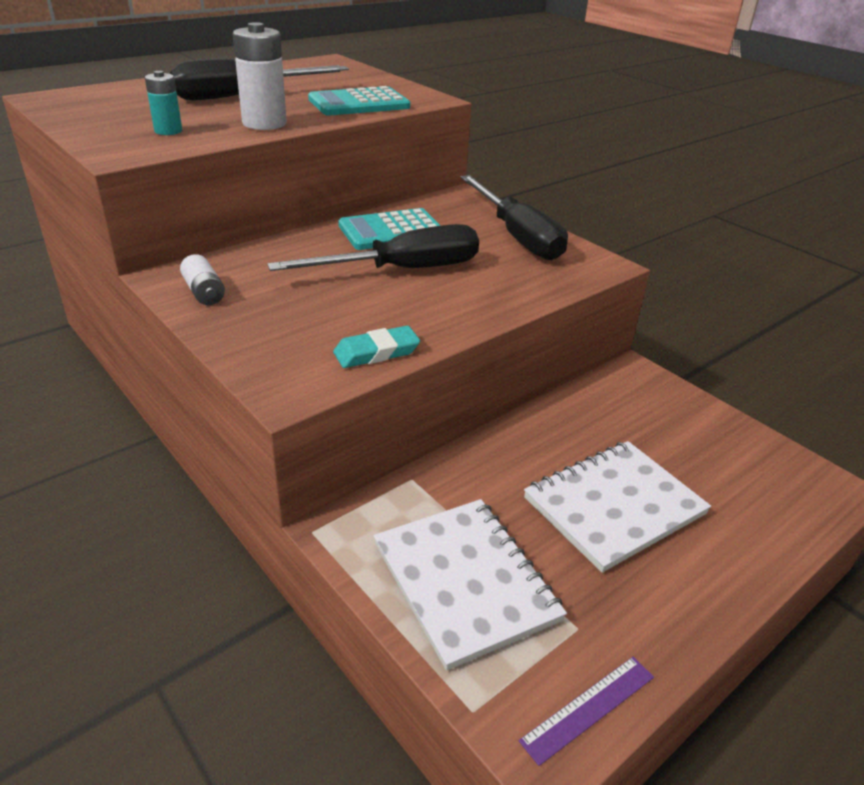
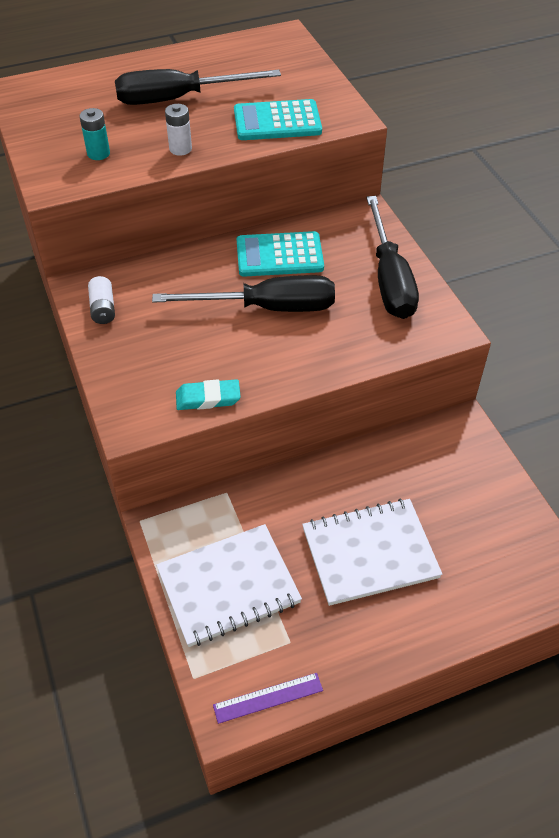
camera: 20 degrees right, 15 degrees up
white battery [233,22,287,130] -> white battery [165,104,192,156], size x0.59
white notebook [373,499,567,671] -> white notebook turned 75 degrees clockwise [156,524,302,647]

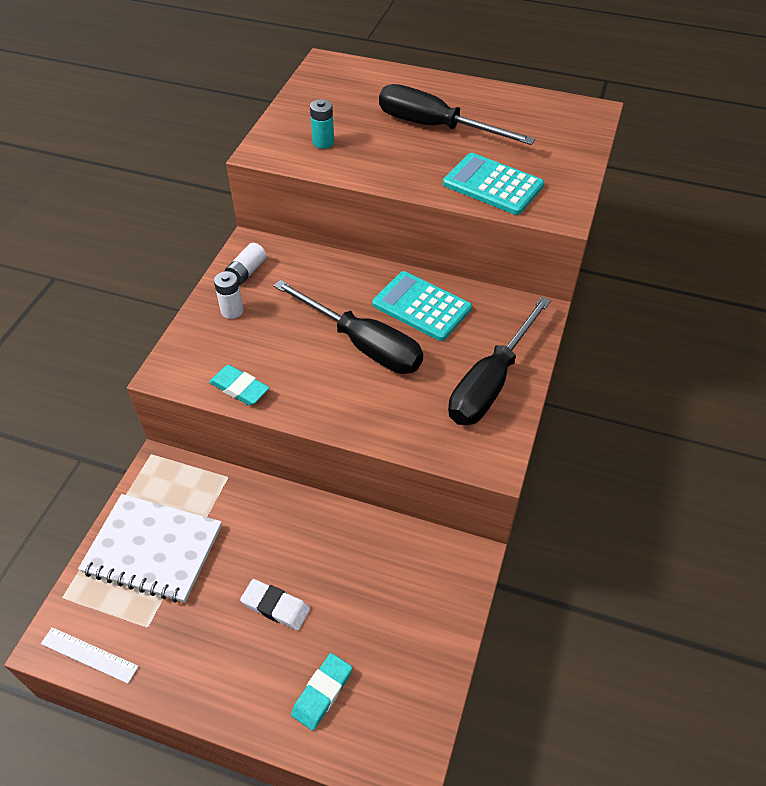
camera: 40 degrees right, 0 degrees up
white battery [165,104,192,156] -> white battery moved to [214,271,244,319]
purple ruler [213,673,323,724] -> white ruler [41,627,139,684]
white notebook [302,499,442,606] -> white eraser [240,579,310,630]
none -> turquoise eraser [291,653,353,731]

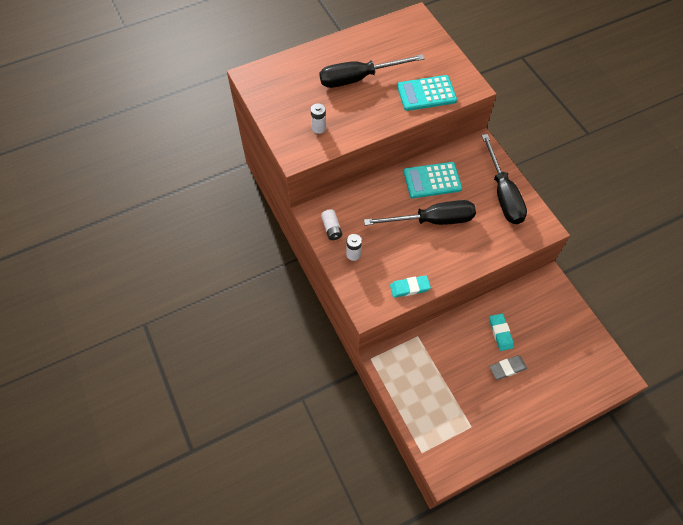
camera: 45 degrees left, 10 degrees up
white ruler [41,627,139,684] -> none
white notebook [78,494,222,603] -> none
white eraser [240,579,310,630] -> grey eraser [489,355,527,380]
turquoise eraser [291,653,353,731] -> turquoise eraser moved to [489,314,514,351]
turquoise battery [310,99,334,149] -> white battery [310,103,326,134]

